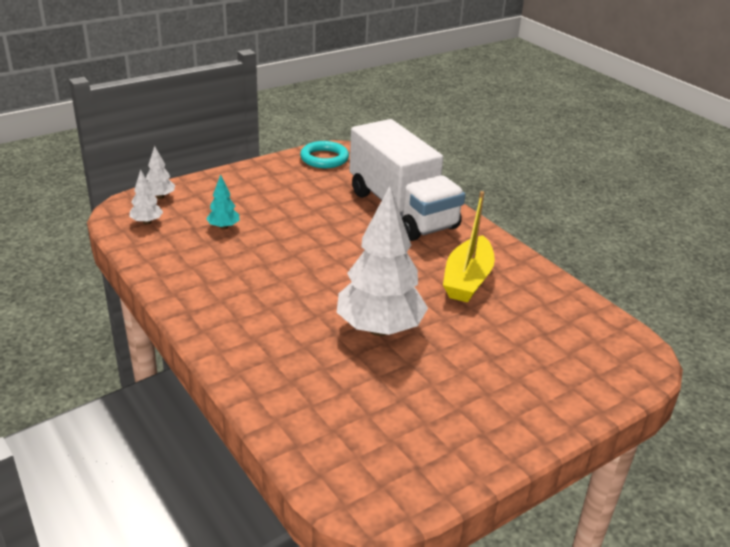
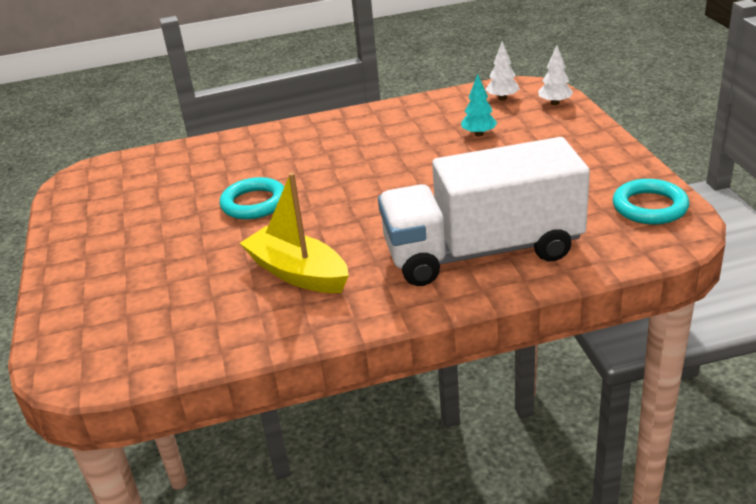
camera: 115 degrees right, 0 degrees up
white tree [337,186,428,336] -> turquoise ring [219,177,284,219]

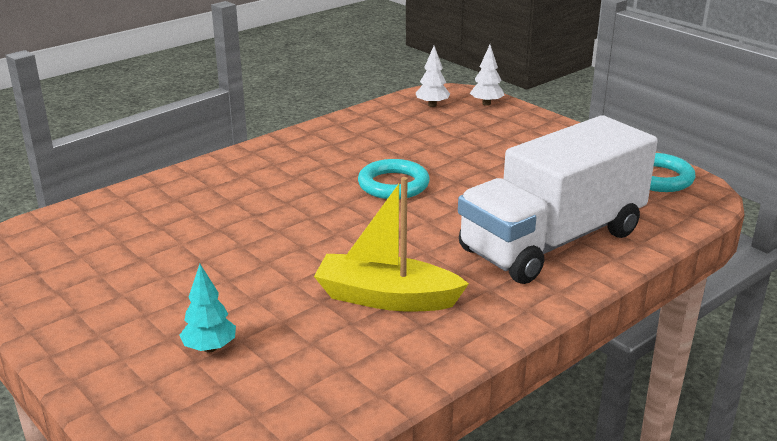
camera: 30 degrees left, 5 degrees down
turquoise ring [219,177,284,219] -> turquoise ring moved to [358,159,430,199]
turquoise tree [461,74,497,137] -> turquoise tree moved to [179,264,236,353]

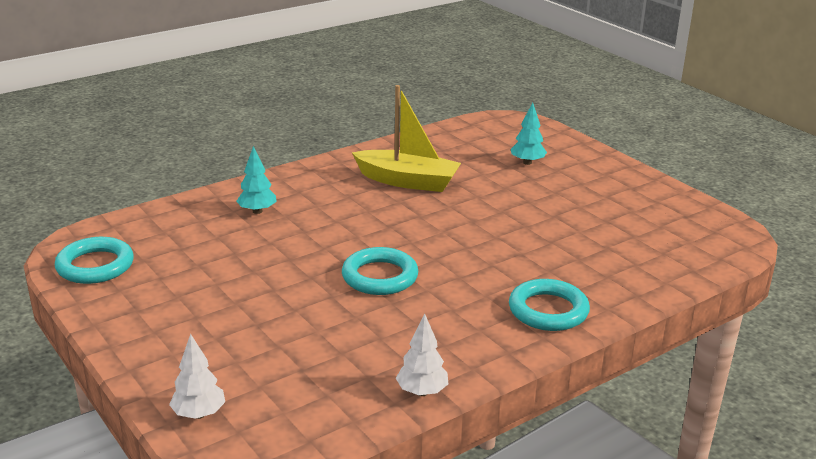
camera: 175 degrees left, 0 degrees up
white tree [415,46,450,107] -> white tree moved to [396,314,448,396]
white truck [458,115,658,284] -> turquoise tree [236,146,277,214]
none -> turquoise ring [509,279,590,331]

